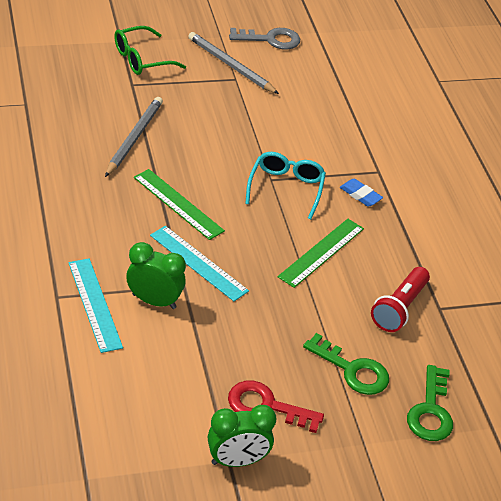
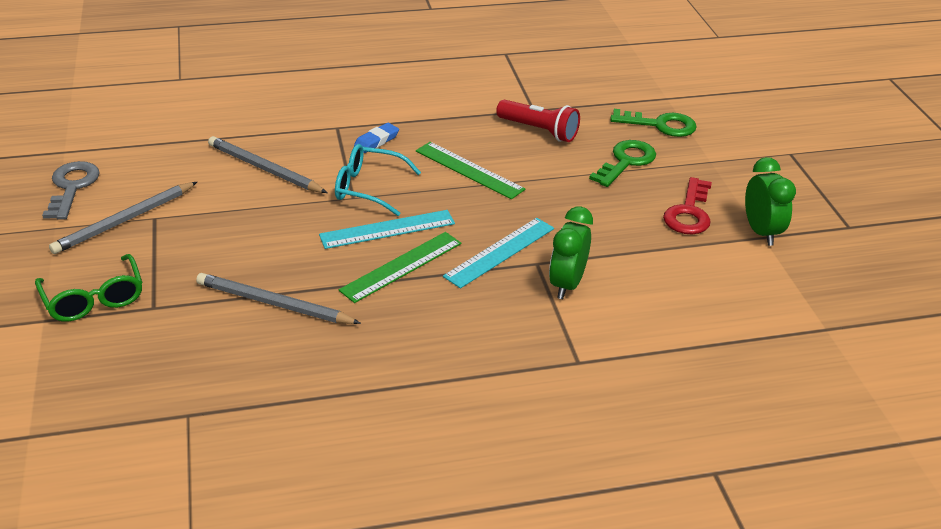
camera: 85 degrees left, 5 degrees down
turquoise ruler [68,259,123,353] -> turquoise ruler moved to [319,210,455,249]
none -> grey pencil [208,136,327,193]

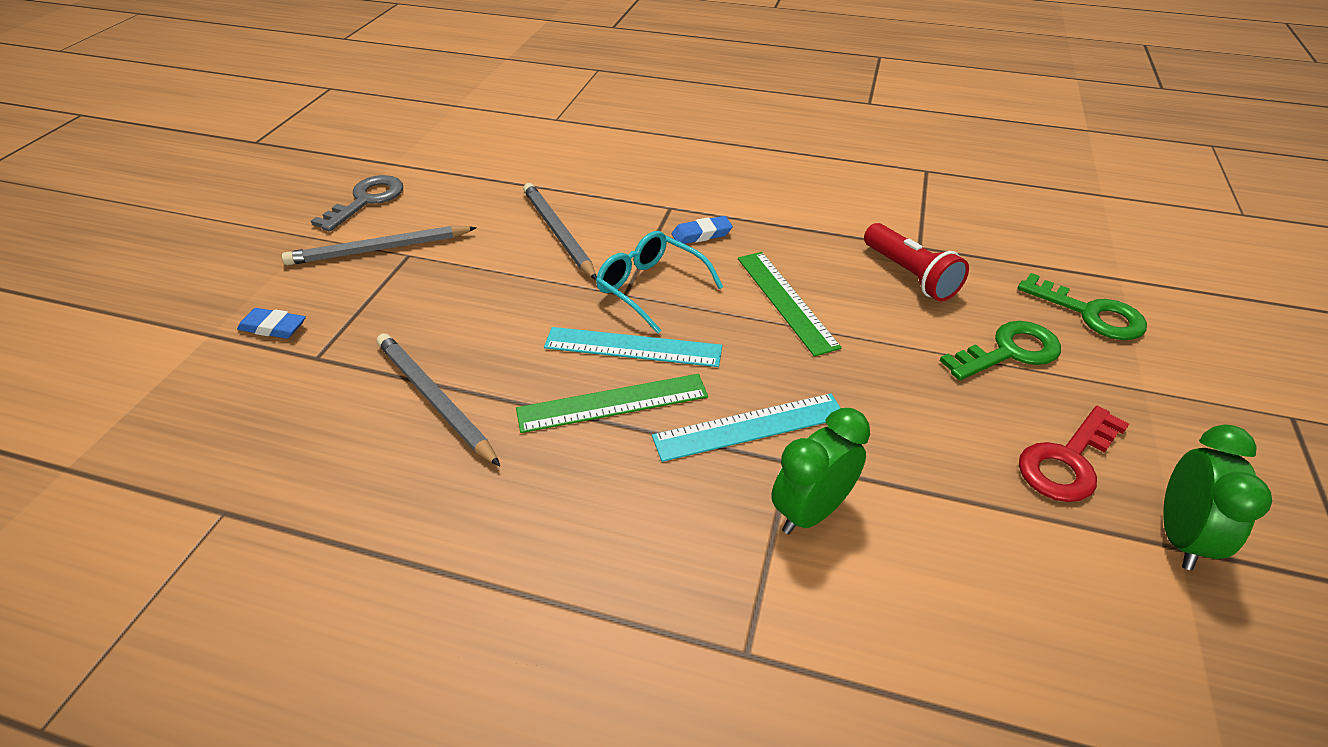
camera: 30 degrees right, 5 degrees up
green glasses [35,254,142,322] -> blue eraser [237,308,306,339]

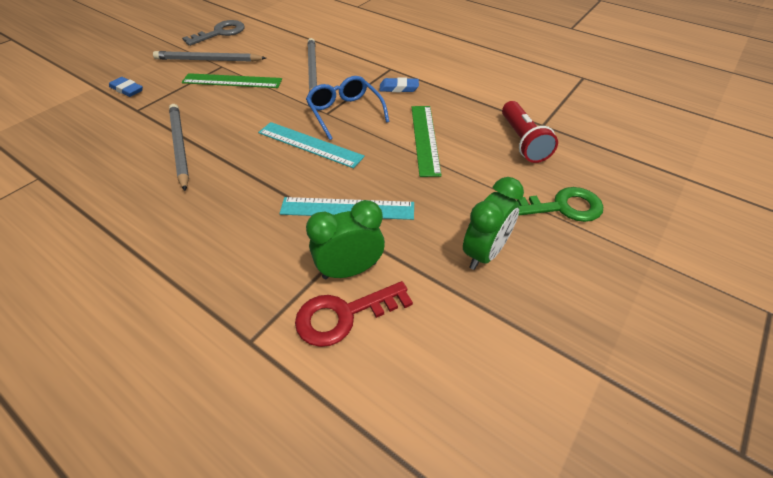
camera: 20 degrees right, 5 degrees up
green ruler [516,374,708,433] -> green ruler moved to [182,73,282,88]
turquoise glasses [596,231,723,334] -> blue glasses [306,76,390,140]
green key [1017,273,1147,340] -> none
red key [1019,406,1129,502] -> red key moved to [295,281,413,347]
green clock [1163,424,1272,571] -> green clock moved to [463,177,524,270]

